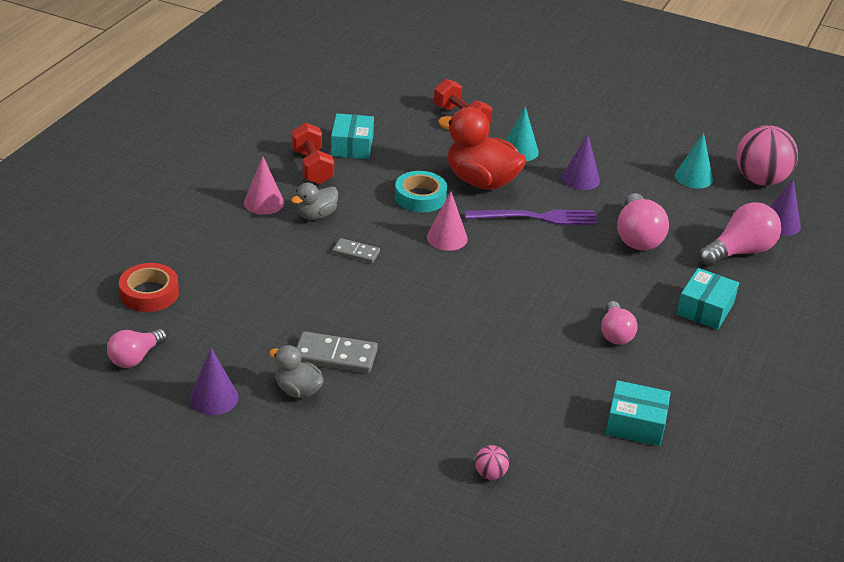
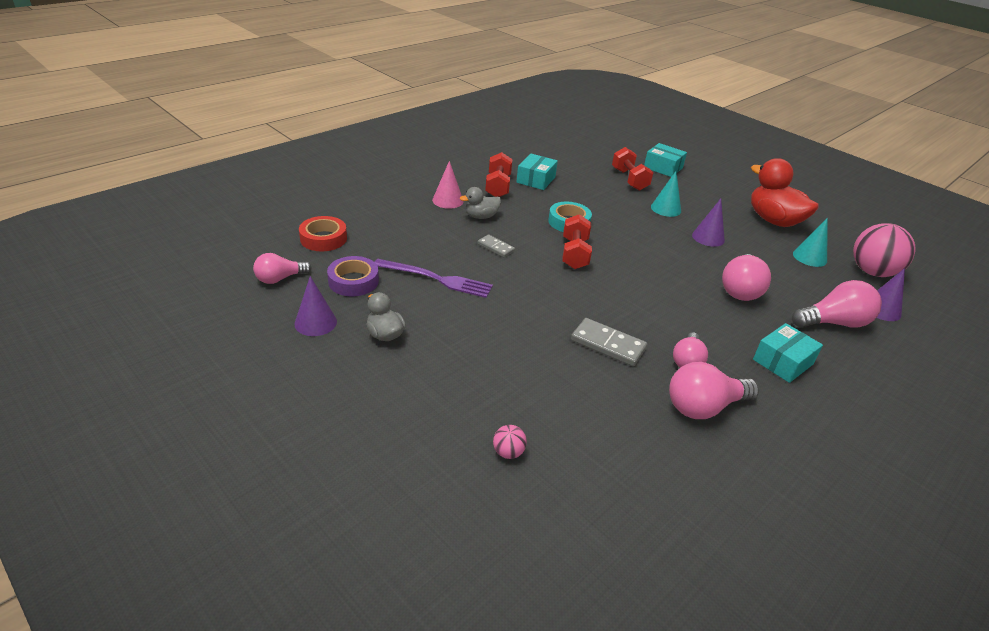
camera: 20 degrees right, 0 degrees up
grey domino [296,331,378,374] -> grey domino moved to [571,318,647,366]
pink cone [427,192,468,251] -> red dumbbell [562,214,592,269]
red duck [438,107,527,190] -> red duck moved to [751,158,819,227]
purple fork [464,210,598,225] -> purple fork moved to [375,259,493,298]
turquoise box [606,380,671,446] -> turquoise box moved to [644,143,687,177]
none -> purple tape [327,256,379,296]
none -> pink light bulb [669,362,759,419]

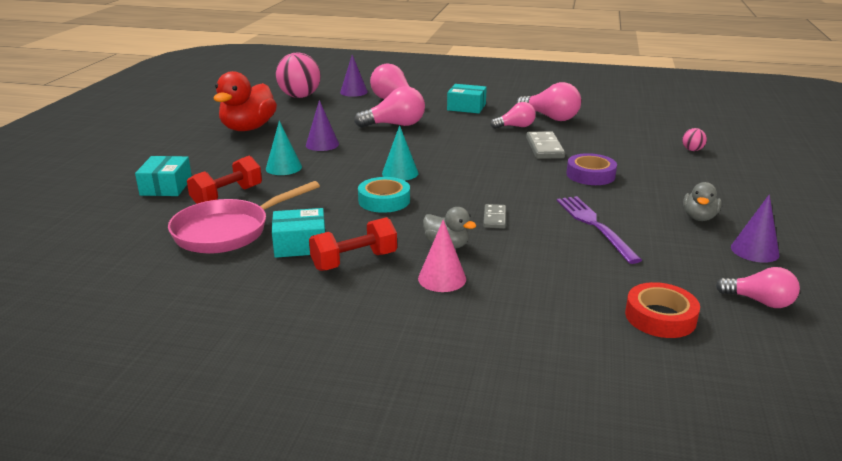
camera: 120 degrees left, 10 degrees down
purple tape [327,256,379,296] -> purple tape moved to [566,153,617,185]
red dumbbell [562,214,592,269] -> none
turquoise cone [793,218,828,267] -> turquoise cone moved to [382,125,418,181]
none -> pink pan [168,181,320,254]

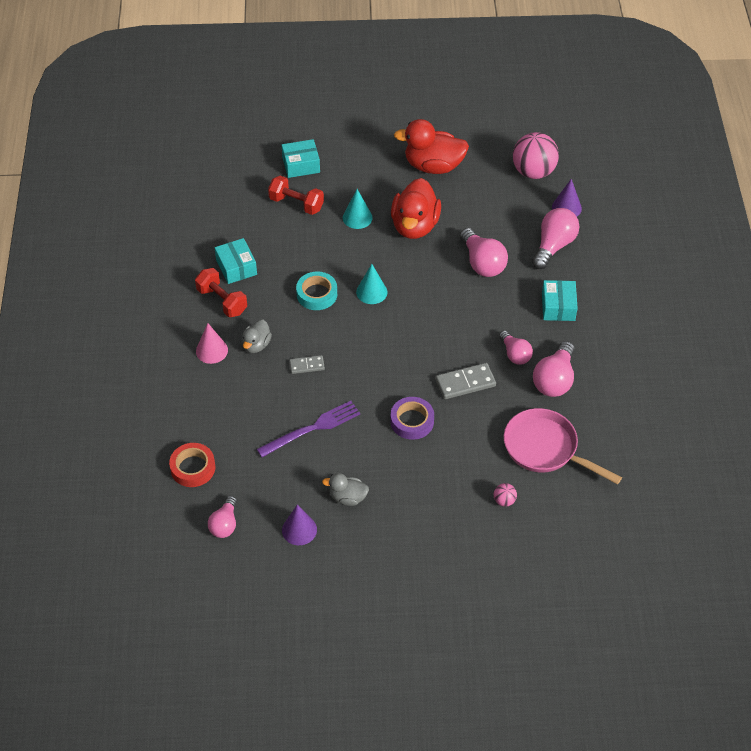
camera: 75 degrees right, 25 degrees up
pink pan [168,181,320,254] -> pink pan moved to [504,408,622,485]
purple cone [306,100,339,151] -> red duck [391,178,441,239]

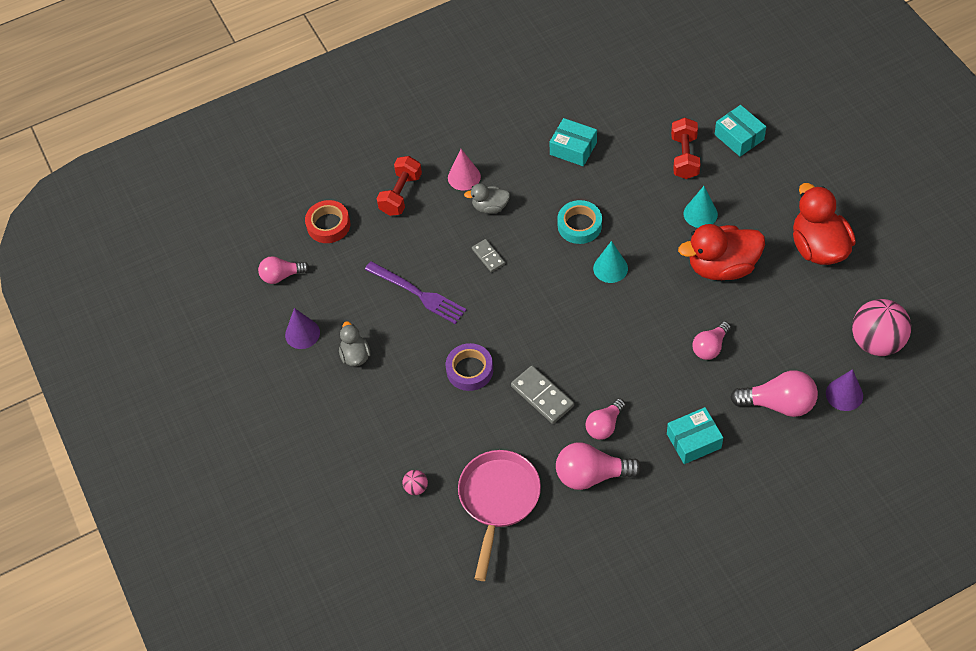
camera: 70 degrees right, 5 degrees up
red dumbbell [195,268,247,317] -> red dumbbell moved to [377,156,422,216]
turquoise box [215,238,257,284] -> turquoise box turned 75 degrees clockwise [549,118,597,166]
pink light bulb [460,228,508,277] -> pink light bulb [692,321,731,360], size x0.64

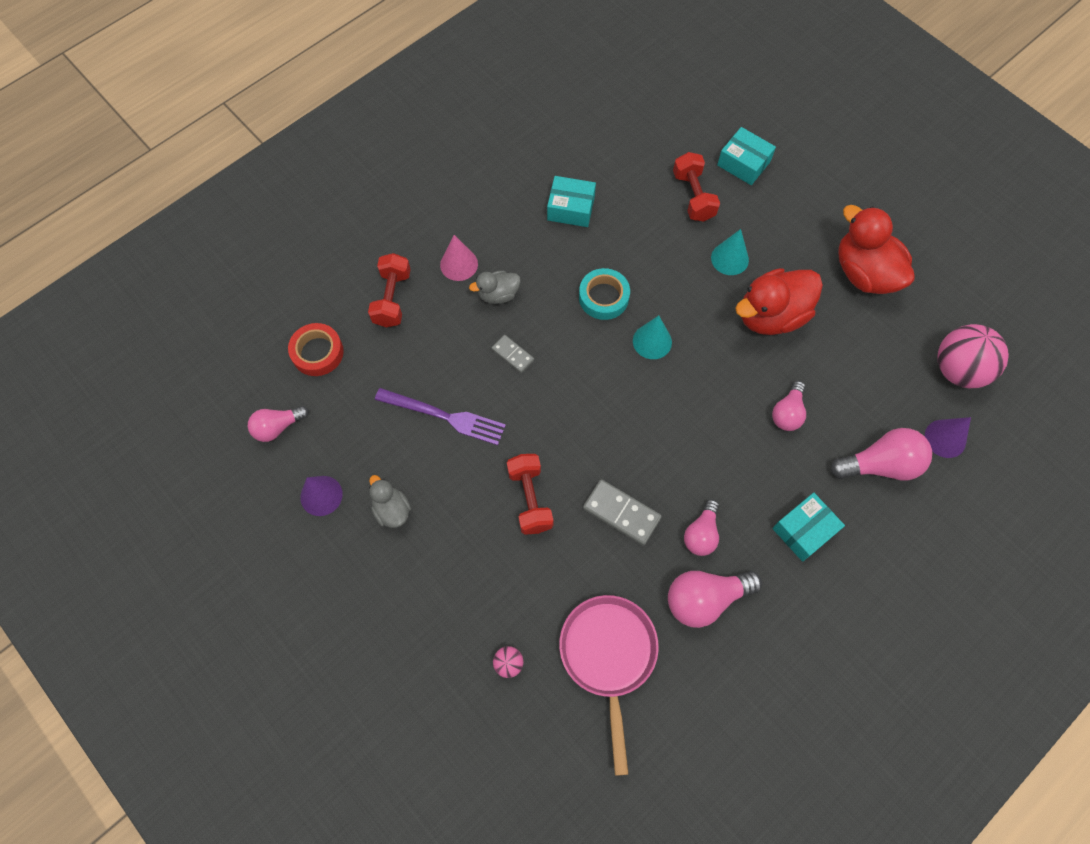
camera: 20 degrees left, 10 degrees up
purple tape [446,343,493,391] -> red dumbbell [507,454,554,535]

